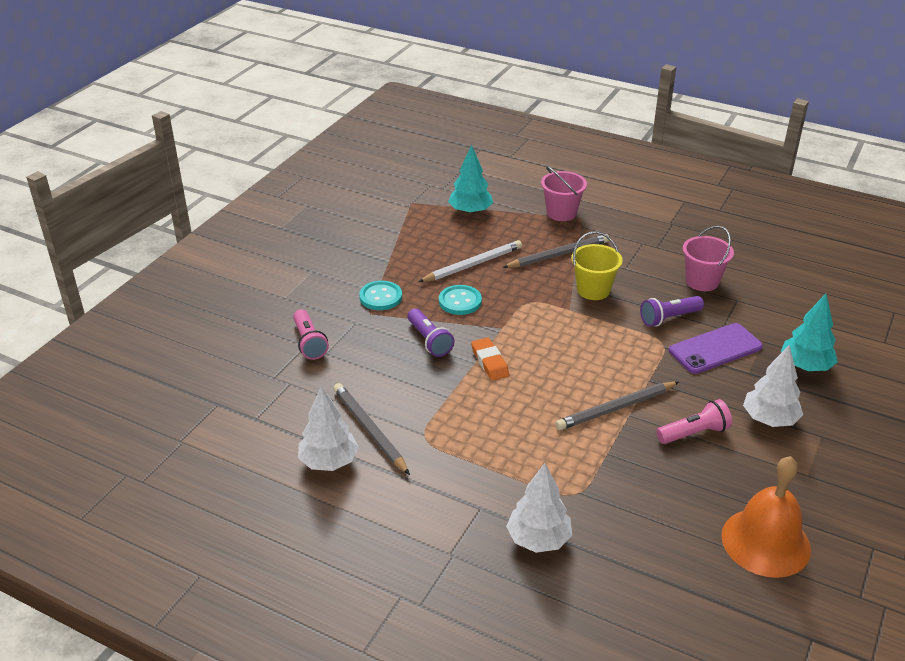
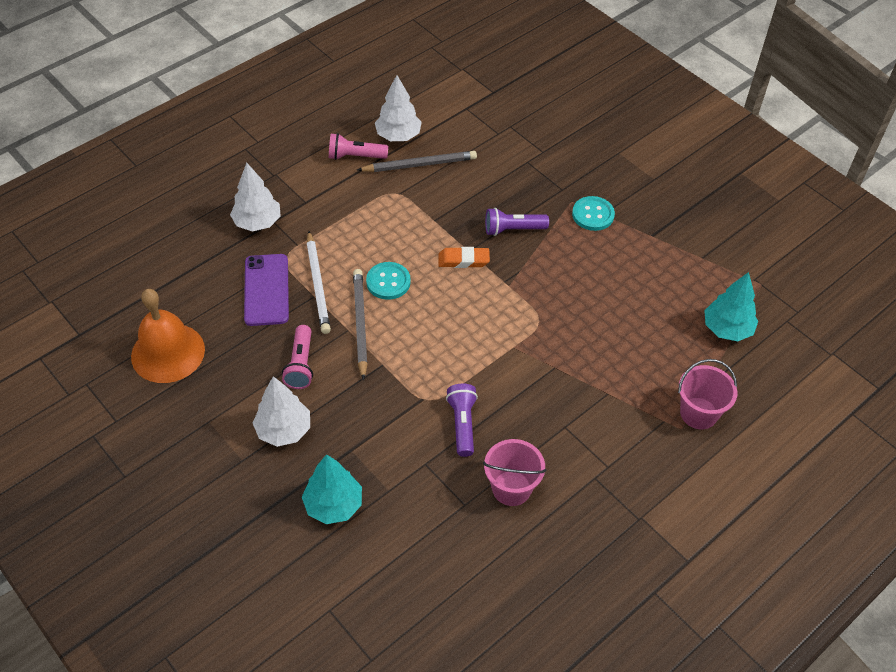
camera: 110 degrees right, 15 degrees up
pink flashlight [293,309,329,360] -> pink flashlight moved to [329,133,388,160]
white pencil [418,240,522,282] -> white pencil moved to [306,231,331,334]
turquoise button [439,285,482,315] -> turquoise button moved to [366,262,411,300]
grey pencil [503,234,609,268] -> none
yellow bucket [571,231,623,300] -> none
purple phone [669,323,763,374] -> purple phone moved to [244,254,289,326]

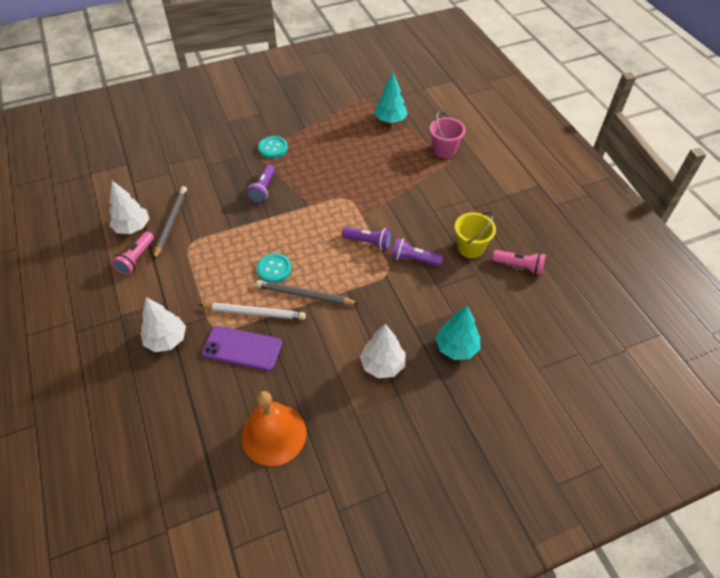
camera: 70 degrees left, 0 degrees up
pink flashlight [282,325,313,389] -> pink flashlight moved to [492,250,546,275]
orange eraser [439,247,490,268] -> none
pink bucket [483,439,546,506] -> yellow bucket [455,212,496,258]
none -> purple flashlight [342,227,392,250]

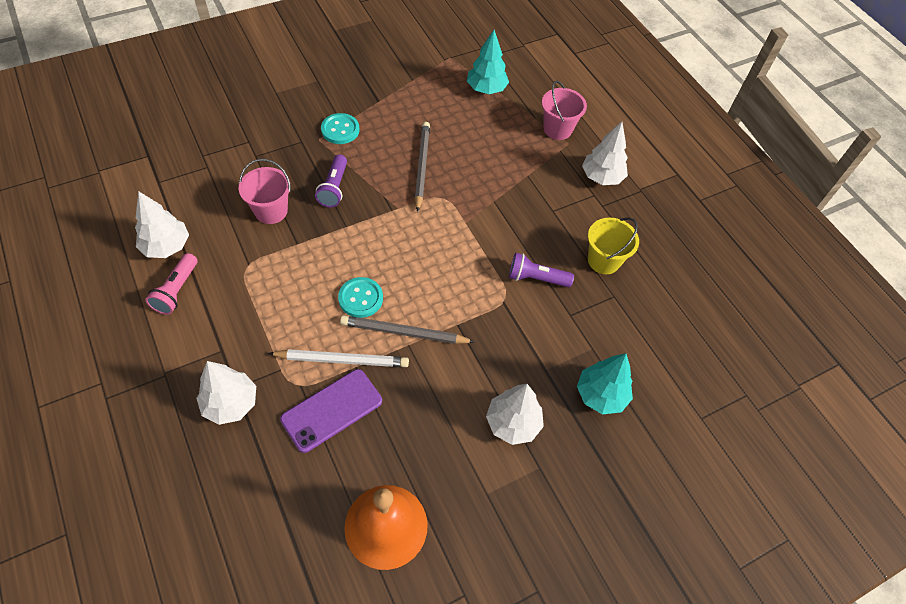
camera: 10 degrees left, 5 degrees up
grey pencil [153,186,187,260] -> grey pencil moved to [415,122,430,212]
purple phone [202,326,282,371] -> purple phone turned 45 degrees counterclockwise [280,369,382,453]
purple flashlight [342,227,392,250] -> none
pink flashlight [492,250,546,275] -> none
none -> pink bucket [239,159,291,224]
none -> white tree [582,122,628,185]

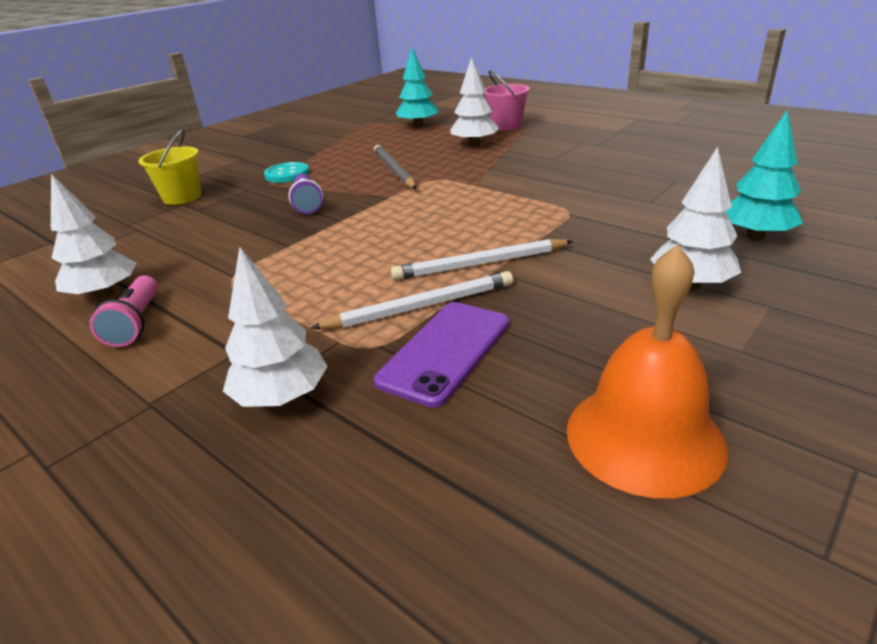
camera: 15 degrees left, 25 degrees down
pink bucket [239,159,291,224] -> none
turquoise button [338,277,383,318] -> none
grey pencil [340,315,475,344] -> white pencil [391,239,573,280]
purple flashlight [509,253,574,287] -> none
white tree [582,122,628,185] -> white tree moved to [451,57,499,147]
yellow bucket [588,218,639,274] -> yellow bucket moved to [138,129,201,205]

